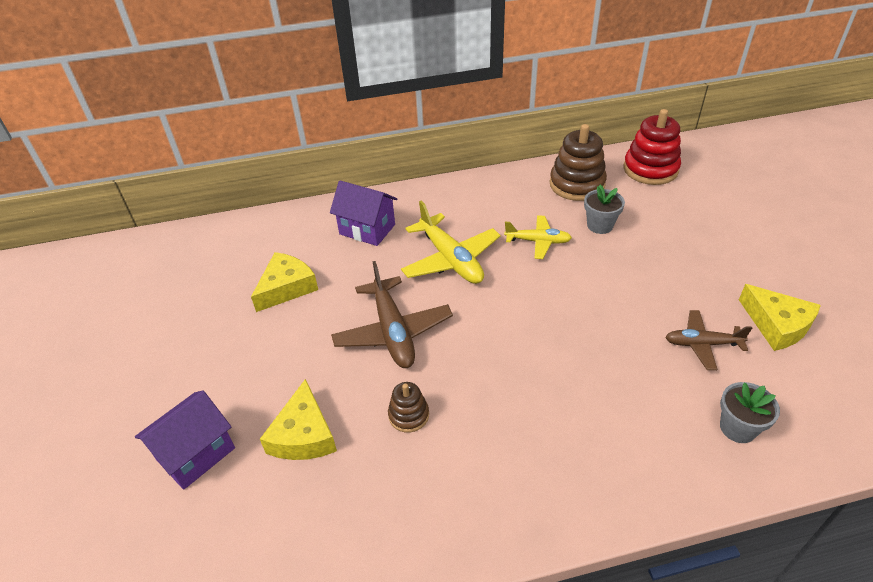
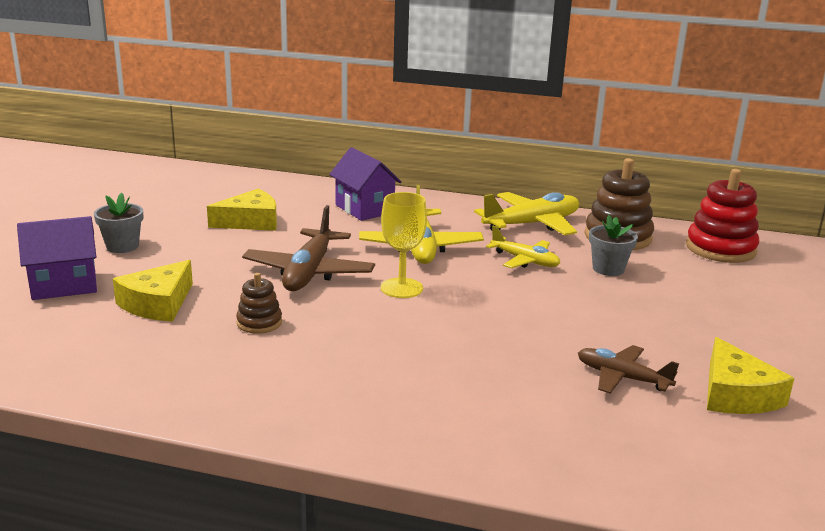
camera: 25 degrees right, 20 degrees down
grey flower pot [720,382,780,443] -> grey flower pot moved to [94,193,143,253]
none -> yellow goblet [381,192,427,298]
none -> yellow plane [474,192,579,235]

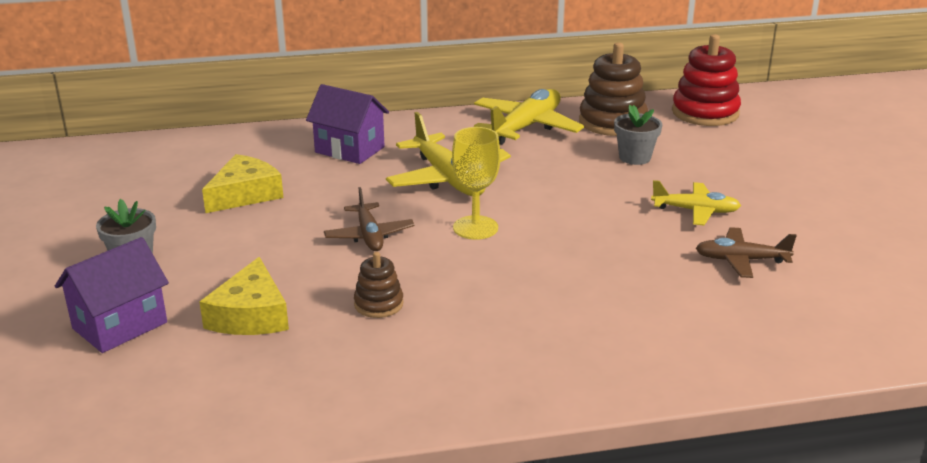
camera: 25 degrees left, 5 degrees up
brown plane [242,205,375,291] -> brown plane [324,187,415,251], size x0.61
yellow plane [486,226,560,268] -> yellow plane moved to [651,180,741,225]
yellow cheese [707,337,794,414] -> none

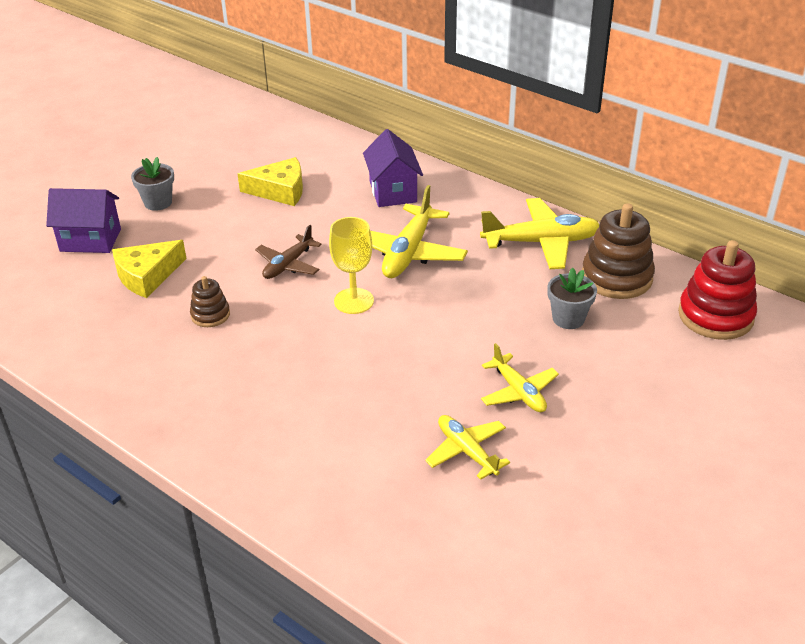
camera: 50 degrees right, 10 degrees up
brown plane [696,227,797,278] -> yellow plane [425,415,510,480]

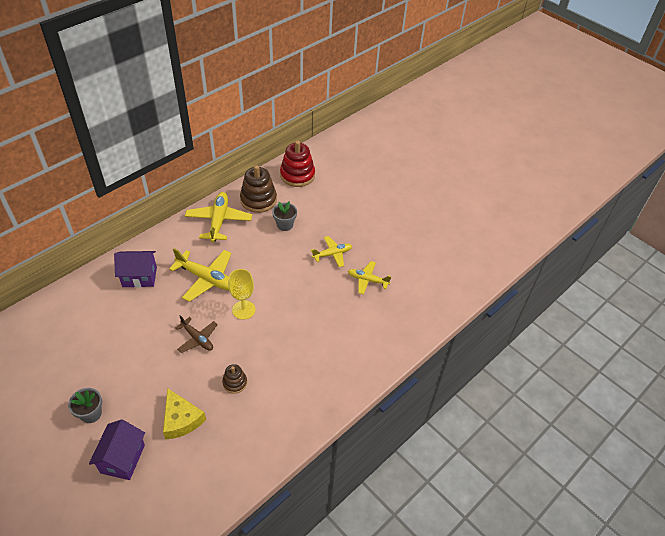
camera: 85 degrees left, 10 degrees up
yellow cheese [237,157,303,206] -> none
yellow plane [425,415,510,480] -> yellow plane turned 45 degrees clockwise [348,261,391,295]

